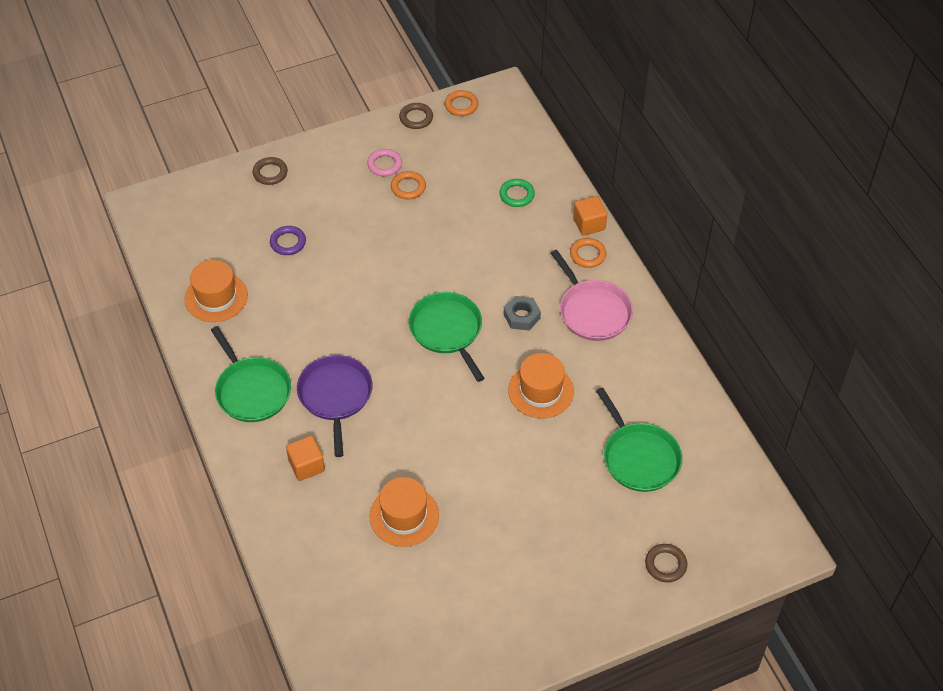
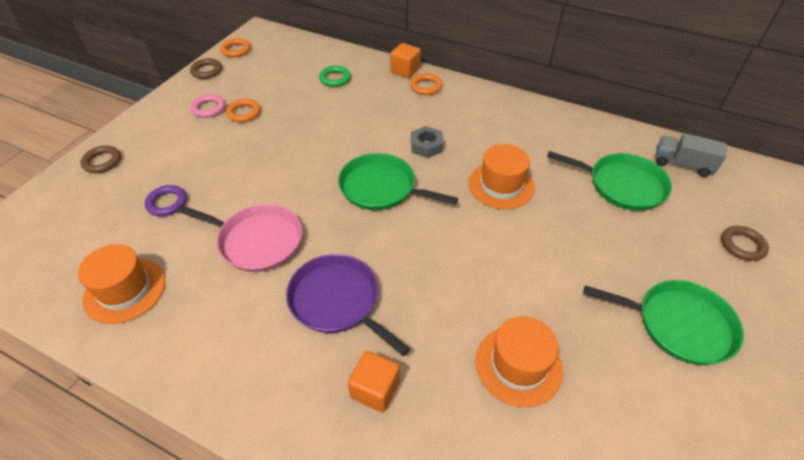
camera: 40 degrees left, 5 degrees down
green pan [211,326,291,422] -> green pan moved to [583,280,744,365]
pink pan [551,250,633,341] -> pink pan moved to [176,204,302,272]
none -> grey truck [655,133,727,177]

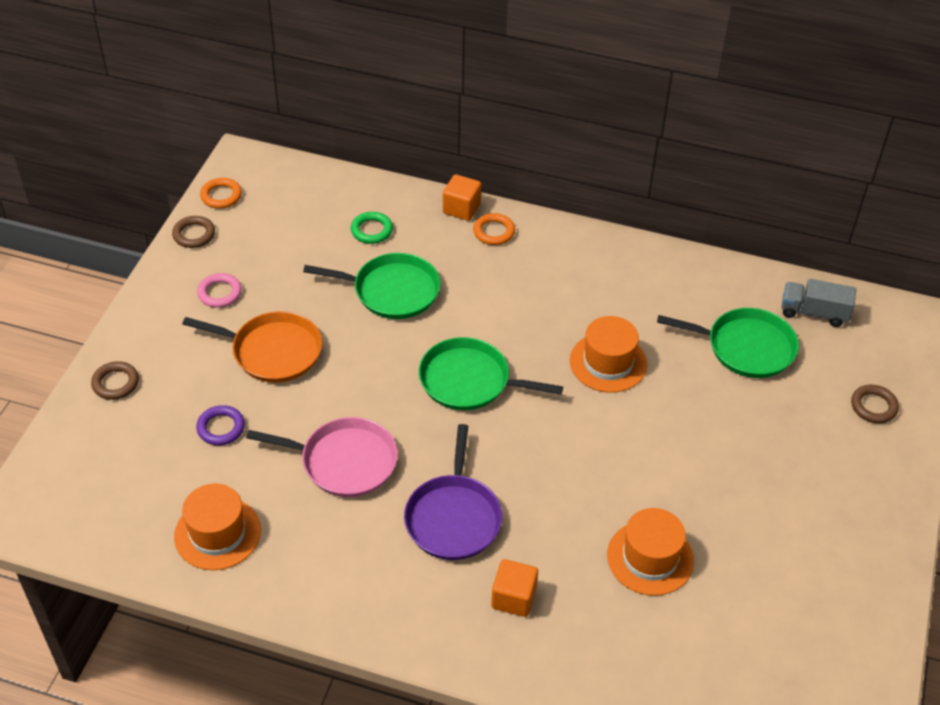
camera: 10 degrees left, 0 degrees up
orange ring [226,99,261,122] -> none
purple pan [286,254,410,356] -> purple pan turned 120 degrees counterclockwise [404,424,502,560]
grey nut [411,126,444,158] -> none
green pan [583,280,744,365] -> green pan moved to [303,253,441,319]
none -> orange pan [182,311,322,383]

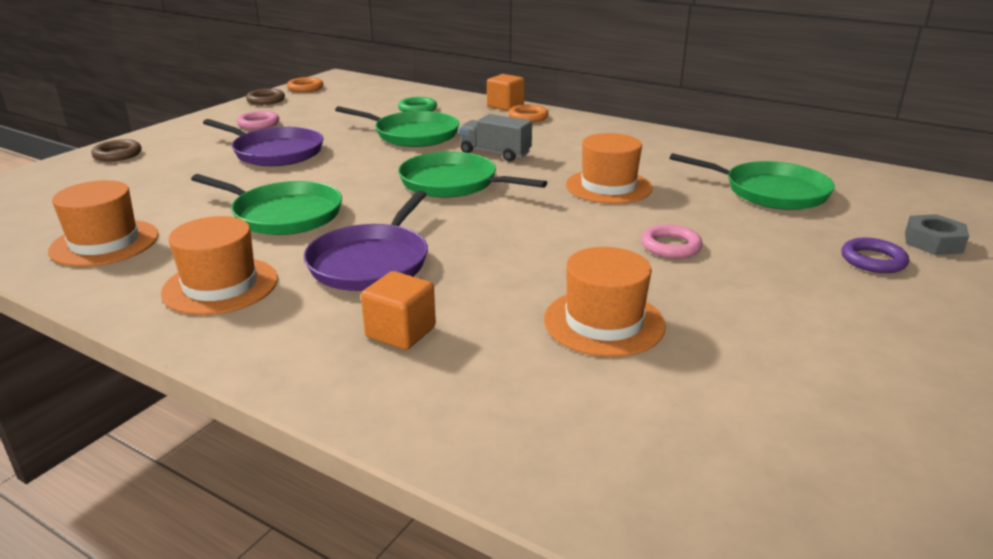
camera: 15 degrees right, 20 degrees down
orange pan [182,311,322,383] -> purple pan [203,119,324,166]
purple ring [196,405,245,445] -> purple ring moved to [841,238,909,273]
pink pan [246,417,398,497] -> green pan [191,174,342,235]
grey truck [782,279,856,327] -> grey truck moved to [459,114,532,161]
brown ring [851,385,899,423] -> grey nut [905,214,969,255]
none -> orange hat [161,216,278,315]
none -> pink ring [641,224,702,258]

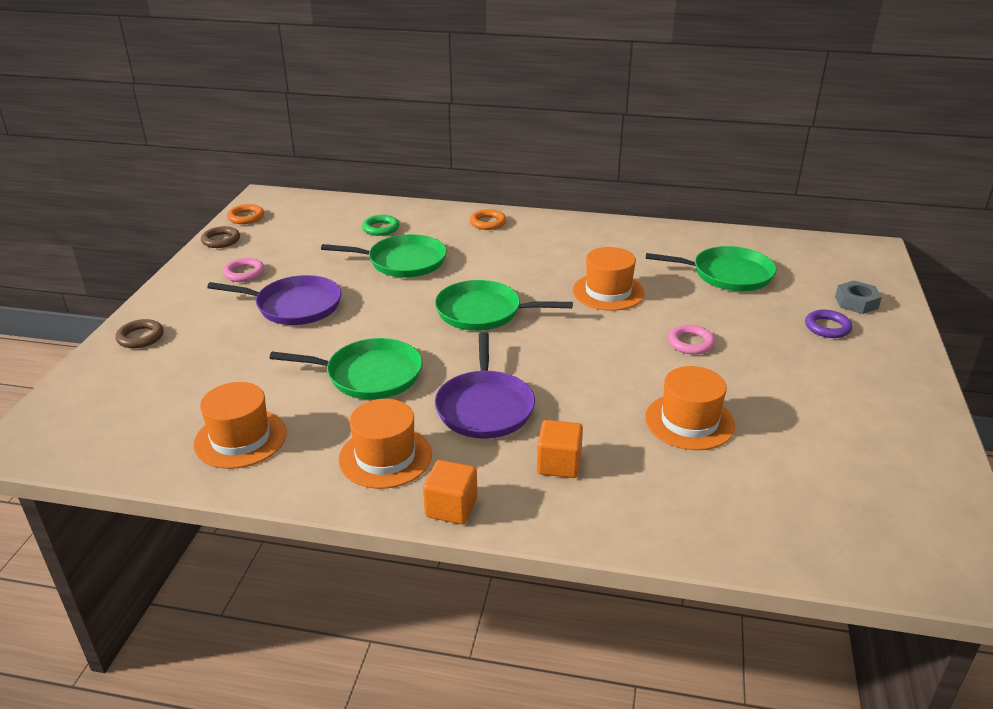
camera: 20 degrees left, 5 degrees up
grey truck [459,114,532,161] -> none
orange cube [487,74,525,111] -> orange cube moved to [423,460,477,525]

